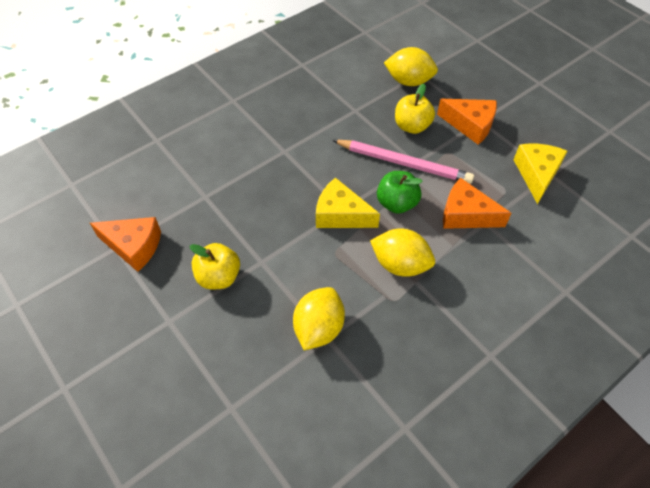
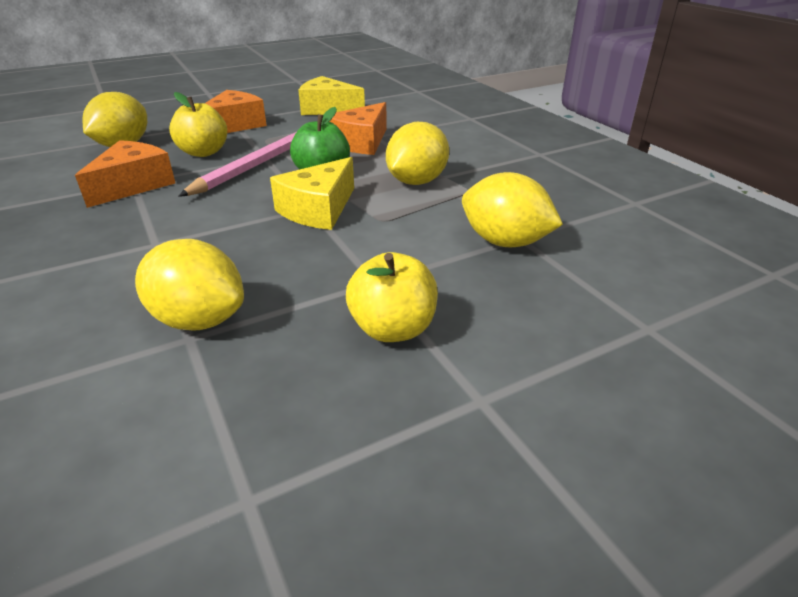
camera: 80 degrees left, 20 degrees down
orange cheese [90,217,161,272] -> orange cheese moved to [75,140,175,208]
none -> yellow lemon [135,239,244,331]

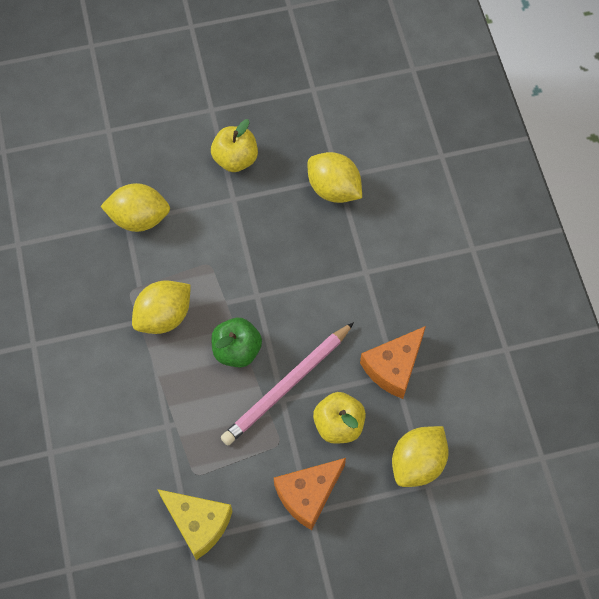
camera: 165 degrees left, 30 degrees up
yellow cheese [270,157,354,230] -> none
orange cheese [329,102,387,155] -> none
yellow lemon [462,172,563,247] -> yellow lemon turned 45 degrees counterclockwise [100,183,170,232]

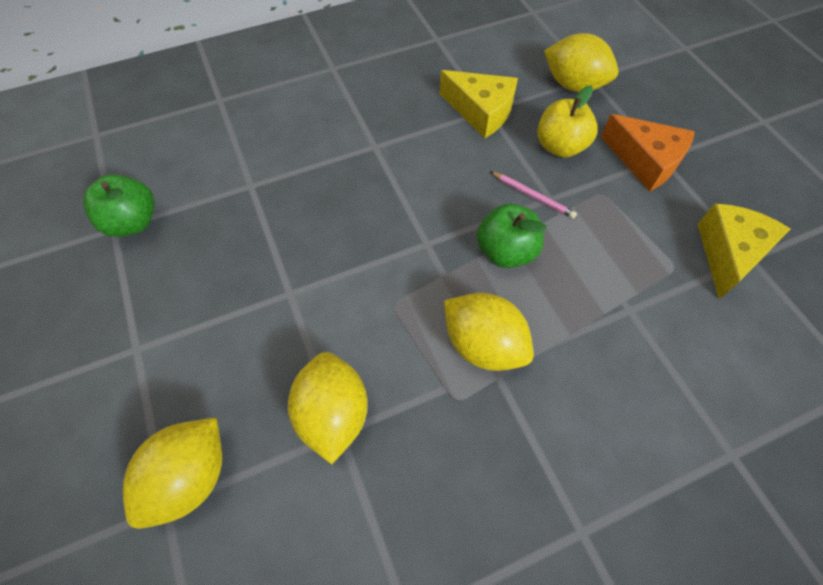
camera: 100 degrees left, 5 degrees down
yellow apple [211,119,258,172] -> none
pink pencil [221,322,354,445] -> pink pencil [490,171,577,219], size x0.46
yellow lemon [308,152,362,203] -> yellow lemon moved to [123,417,222,529]
orange cheese [360,326,426,399] -> yellow cheese [440,70,518,138]
none -> green apple [83,174,155,237]

